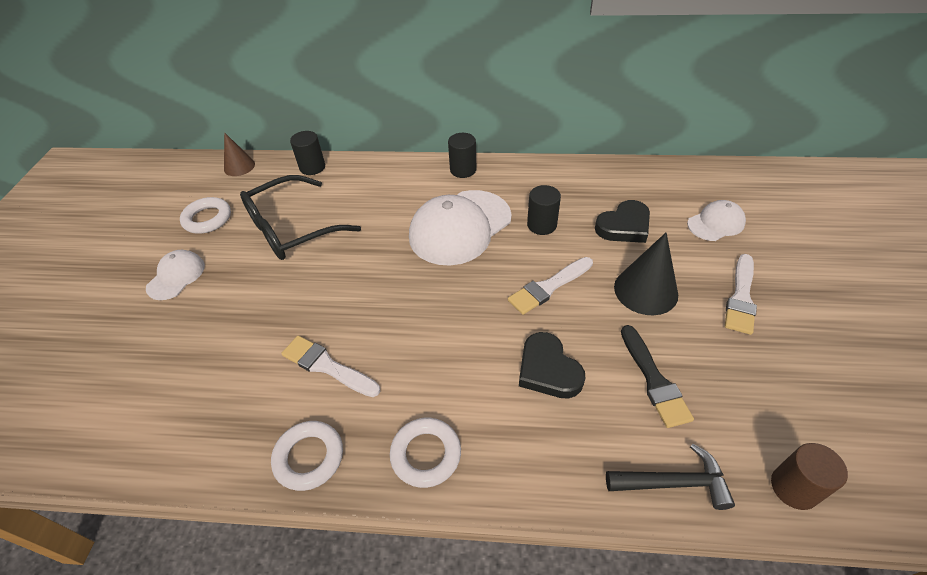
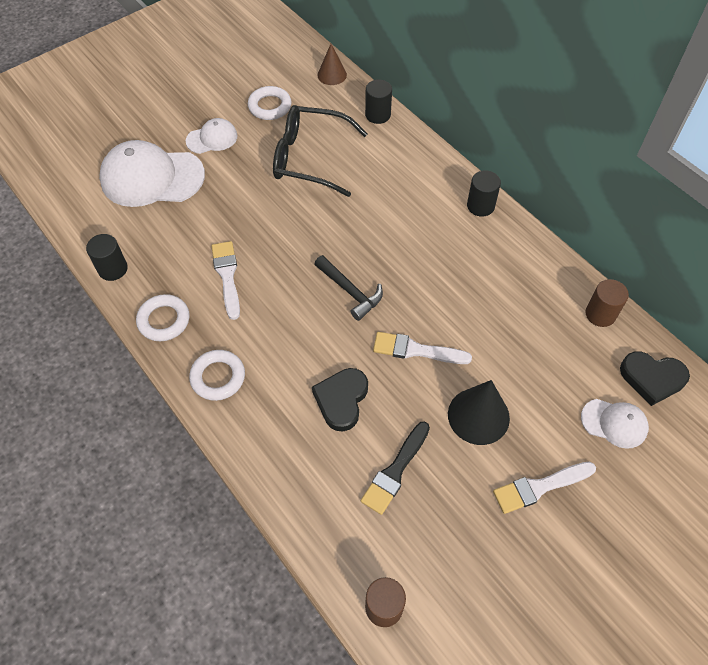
camera: 45 degrees right, 10 degrees up
white cap [409,190,512,266] -> white cap moved to [99,140,205,207]
black cylinder [527,185,561,235] -> black cylinder moved to [86,234,128,281]
black heart [595,200,650,243] -> black heart moved to [620,351,690,406]
black hammer [606,444,735,510] -> black hammer moved to [314,255,383,321]
none -> brown cylinder [585,279,629,327]

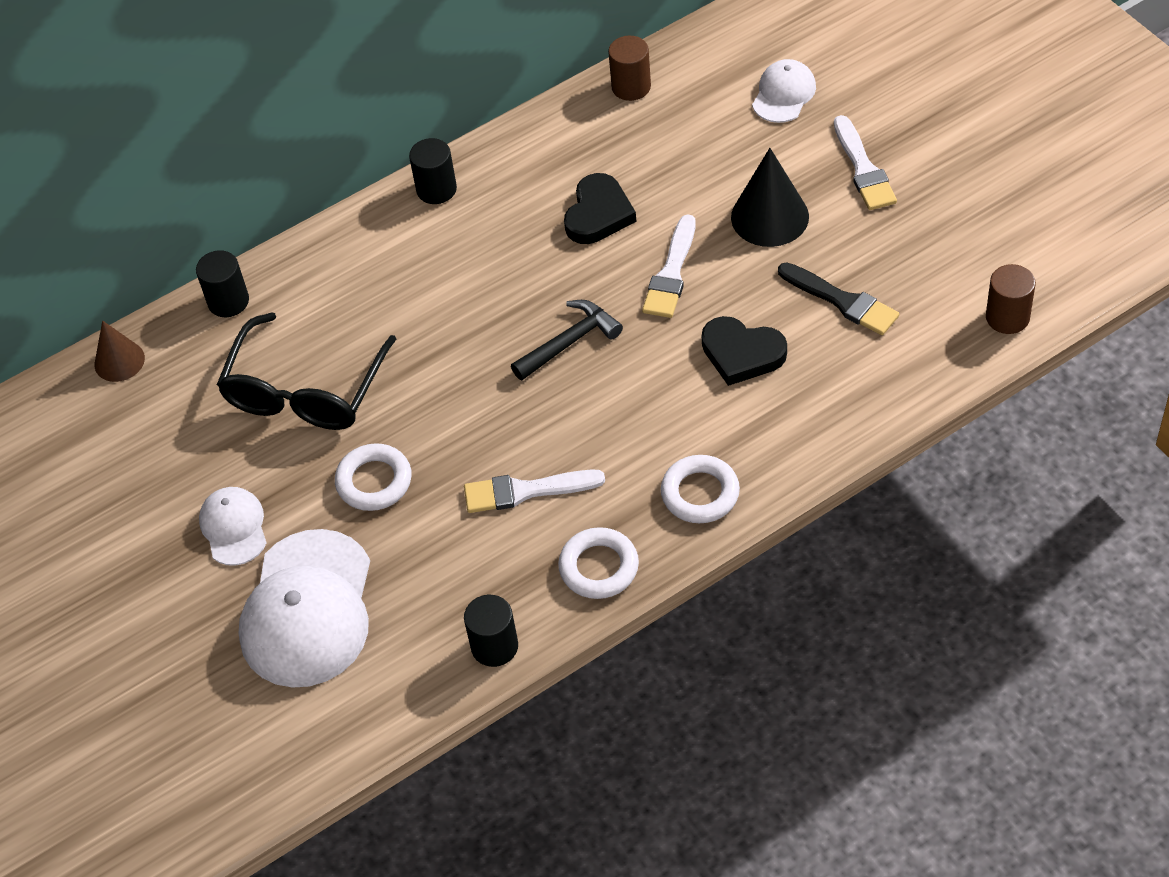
camera: 80 degrees left, 5 degrees down
white ring [248,86,292,120] -> white ring moved to [335,443,412,511]
black heart [620,351,690,406] -> black heart moved to [564,173,636,244]

